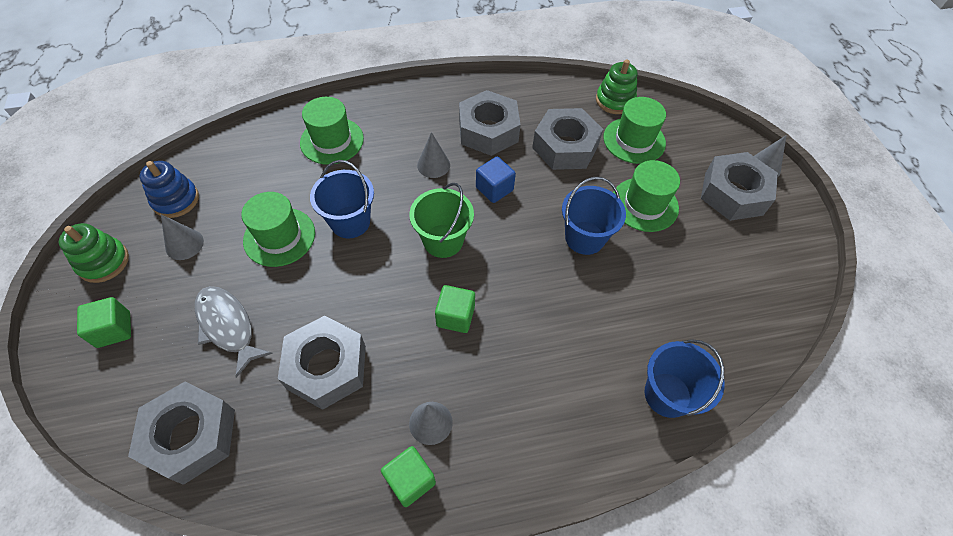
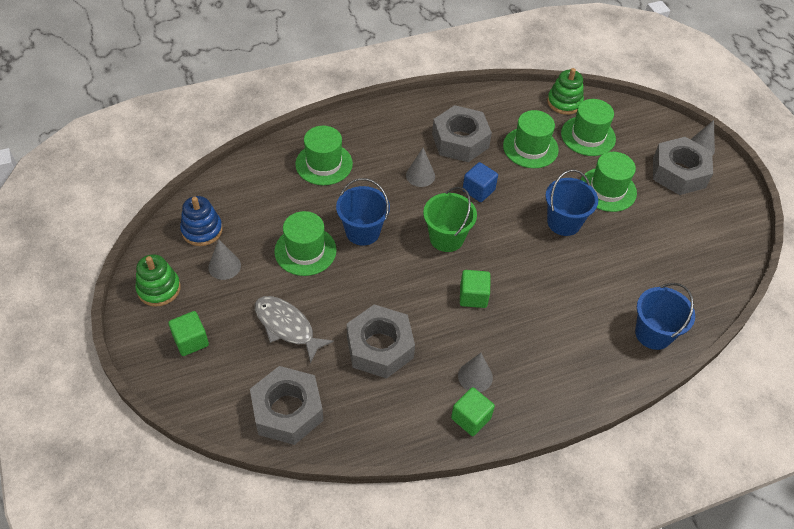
camera: 10 degrees left, 5 degrees down
grey nut [532,108,603,170] -> green hat [503,110,559,168]

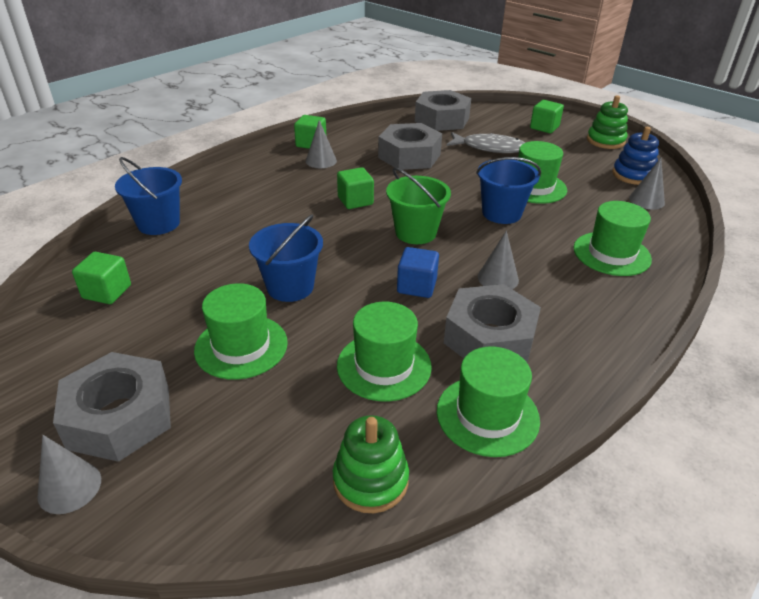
camera: 155 degrees right, 15 degrees down
grey cone [208,239,241,280] -> grey cone moved to [629,158,665,209]
green hat [561,99,616,156] -> green hat moved to [437,346,540,457]
none -> green cube [72,252,131,304]

